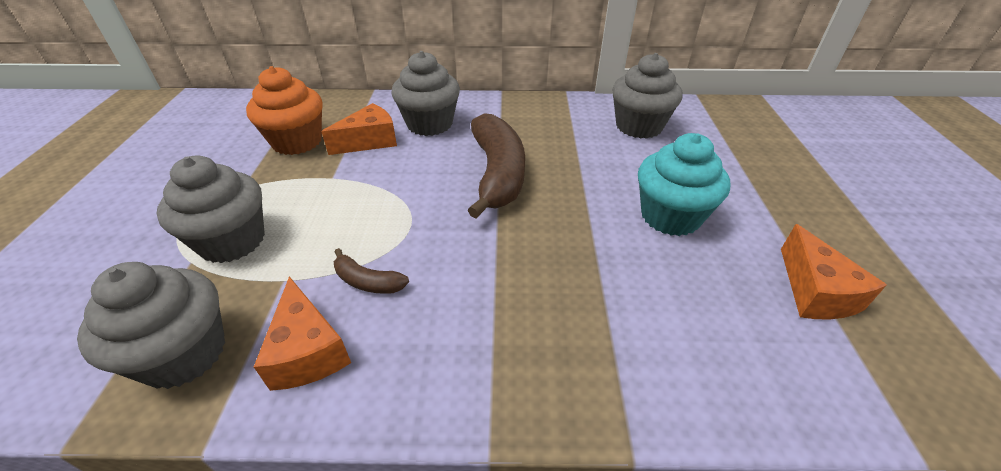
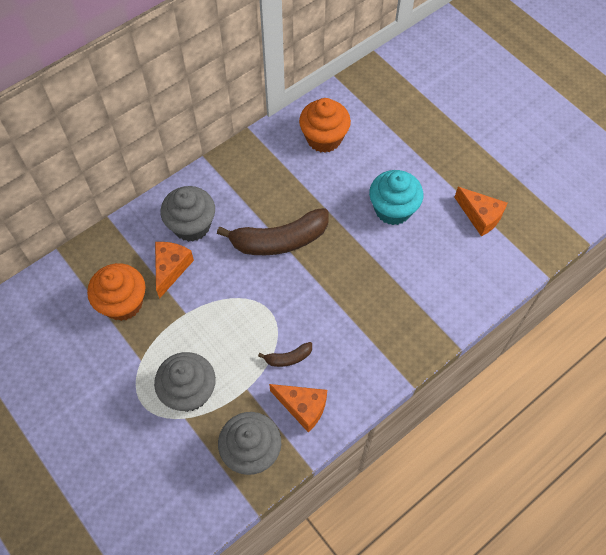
camera: 40 degrees left, 20 degrees up
brown banana [468,113,525,219] -> brown banana turned 120 degrees clockwise [217,208,329,255]
grey cupcake [612,53,683,139] -> orange cupcake [299,98,351,153]

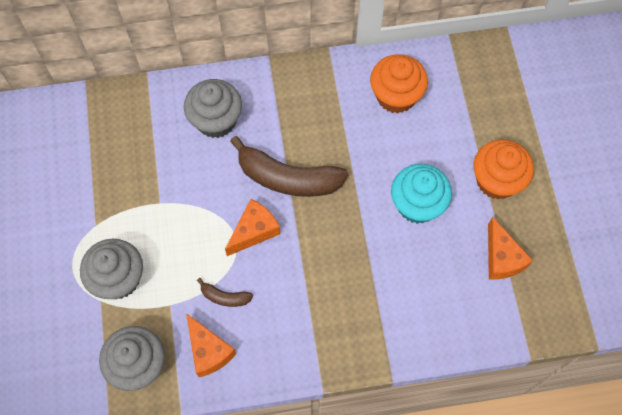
camera: 30 degrees right, 5 degrees up
orange cupcake [87,263,146,321] -> orange cupcake moved to [474,140,534,199]
orange cheese [155,242,194,298] -> orange cheese moved to [225,199,280,256]

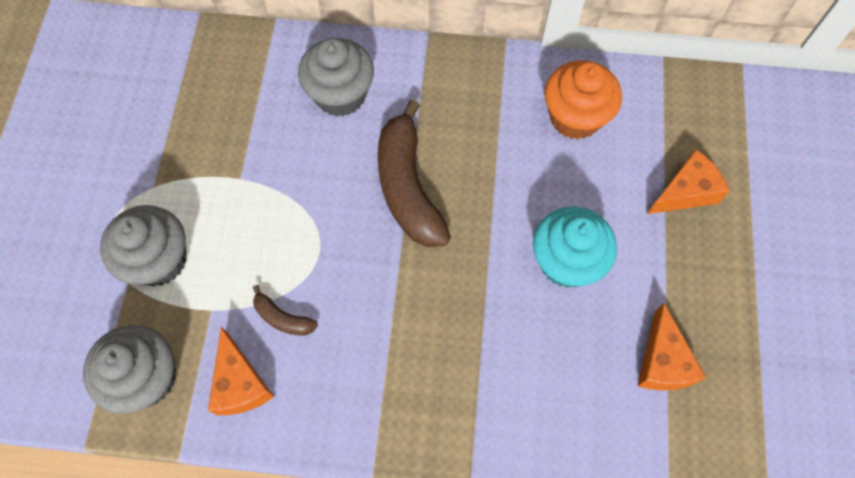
camera: 15 degrees right, 0 degrees up
orange cheese [225,199,280,256] -> orange cheese moved to [647,149,730,214]
brown banana [230,136,348,197] -> brown banana turned 45 degrees clockwise [378,100,451,247]
orange cupcake [474,140,534,199] -> none

